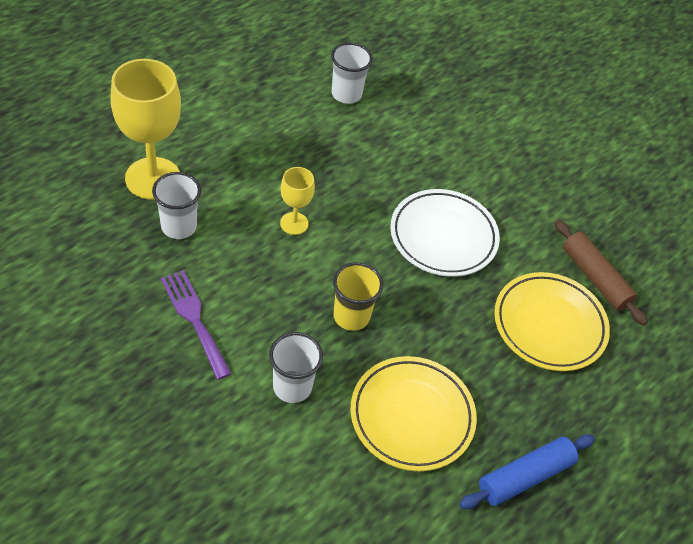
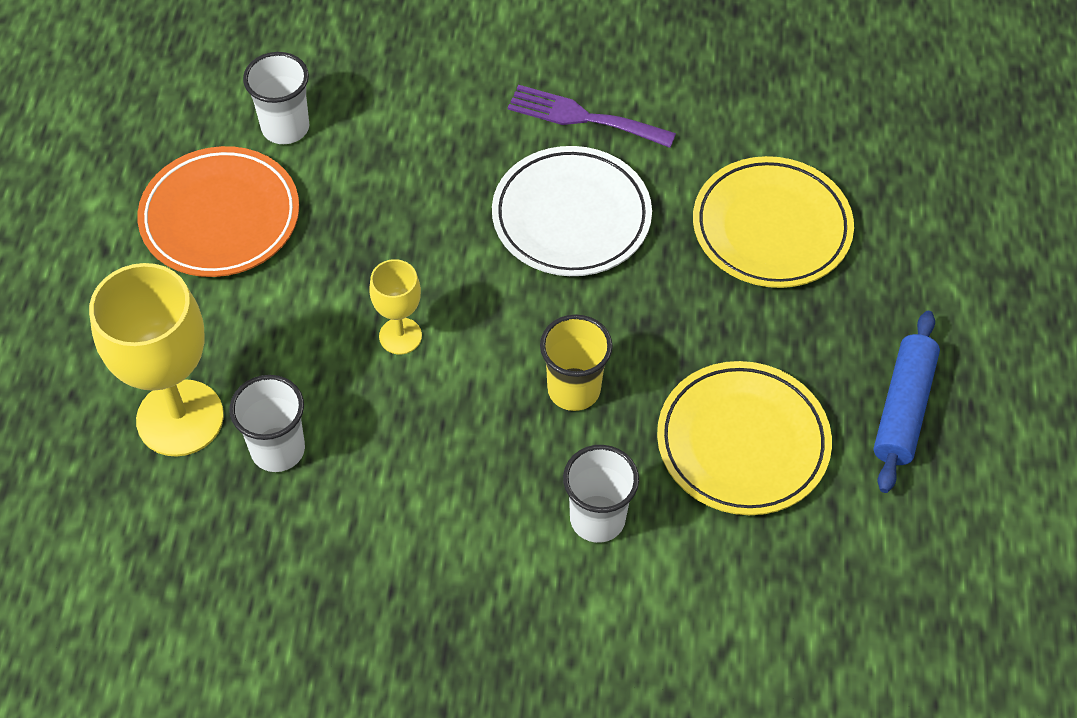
camera: 35 degrees left, 5 degrees up
purple fork [161,270,232,380] -> purple fork moved to [508,85,676,148]
brown rolling pin [554,220,648,326] -> none
none -> orange plate [137,146,299,277]

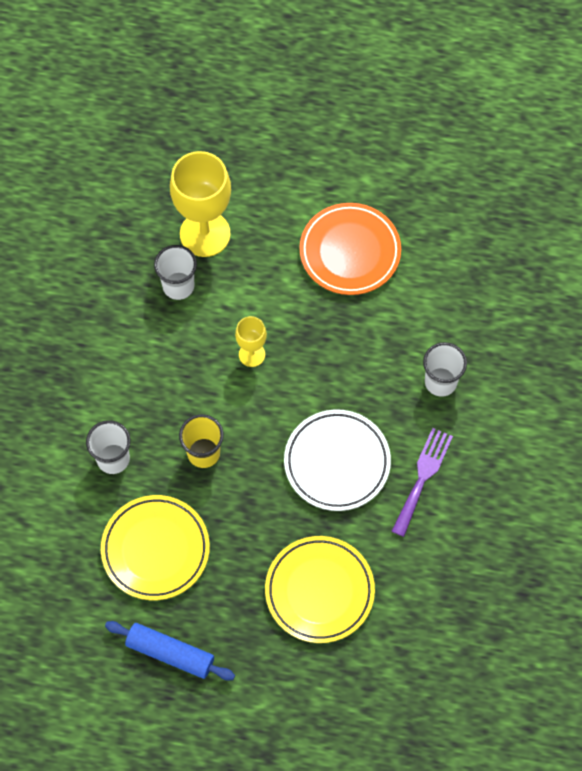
camera: 95 degrees right, 10 degrees up
white cup [243,52,309,144] -> white cup moved to [423,342,467,397]

